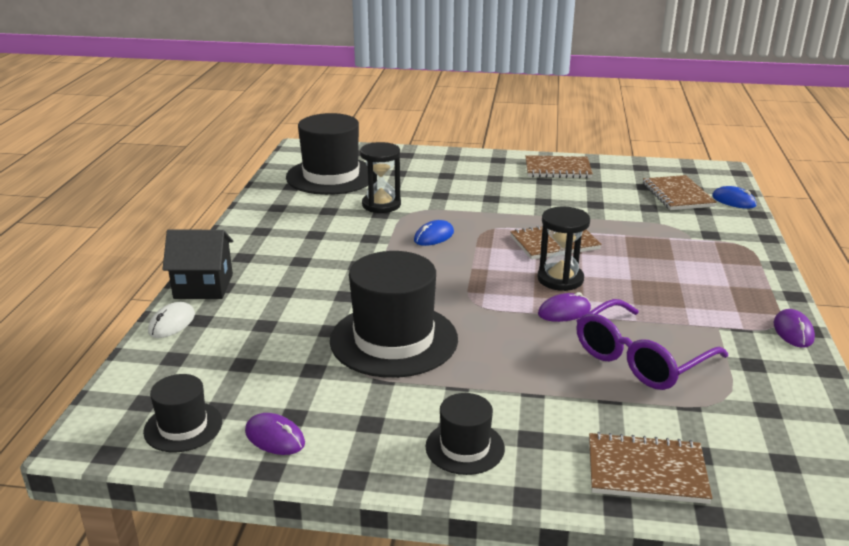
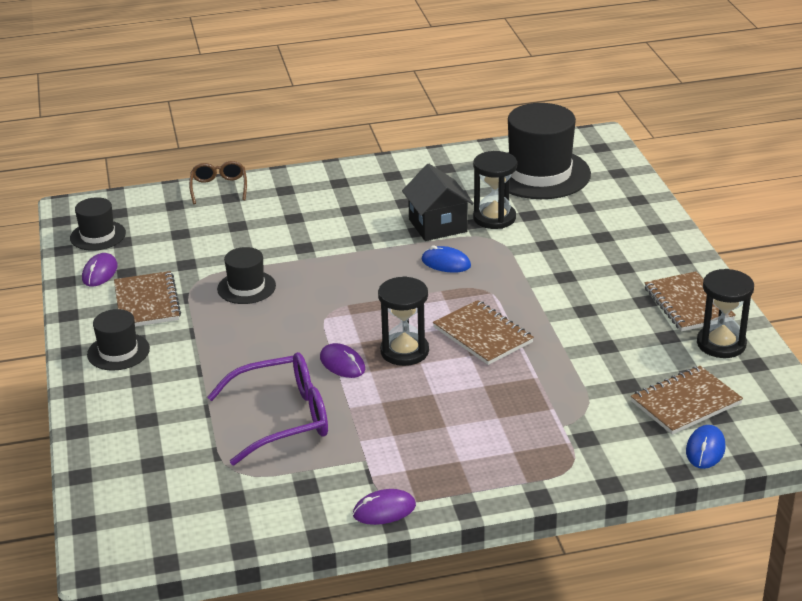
camera: 70 degrees right, 5 degrees up
white mouse [148,302,195,338] -> brown glasses [189,161,247,204]
black house [163,229,233,299] -> black house moved to [402,163,474,241]
black hat [330,251,458,378] -> black hat [217,247,276,304], size x0.52
purple glasses [576,299,728,390] -> purple glasses turned 135 degrees clockwise [207,352,328,465]
brown notebook [589,432,712,504] -> brown notebook moved to [114,271,181,327]
none -> black hourglass [697,269,754,358]

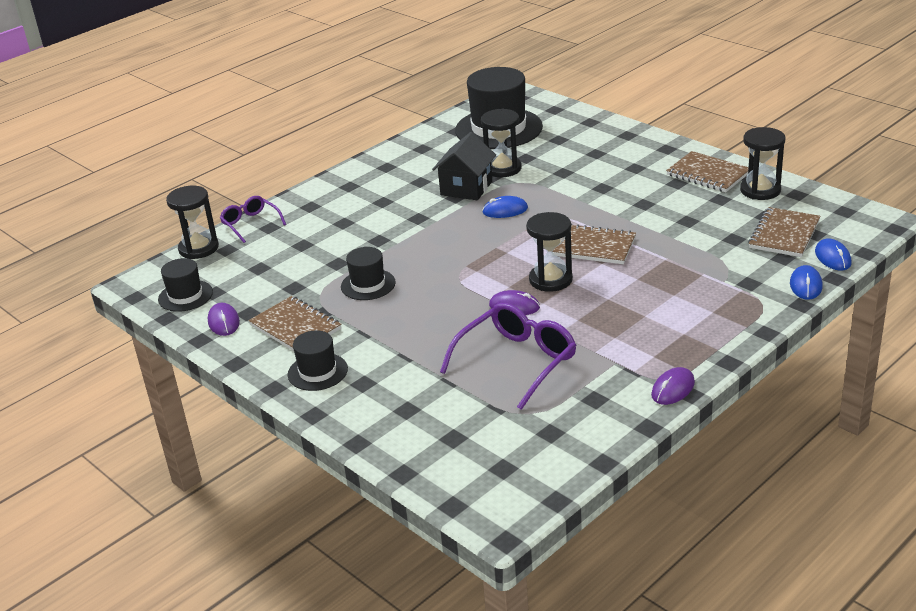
camera: 30 degrees left, 0 degrees up
brown glasses [189,161,247,204] -> purple glasses [220,196,286,243]
black house [402,163,474,241] -> black house turned 75 degrees clockwise [432,132,496,200]
none -> black hourglass [166,186,219,259]
none -> blue mouse [790,265,823,300]

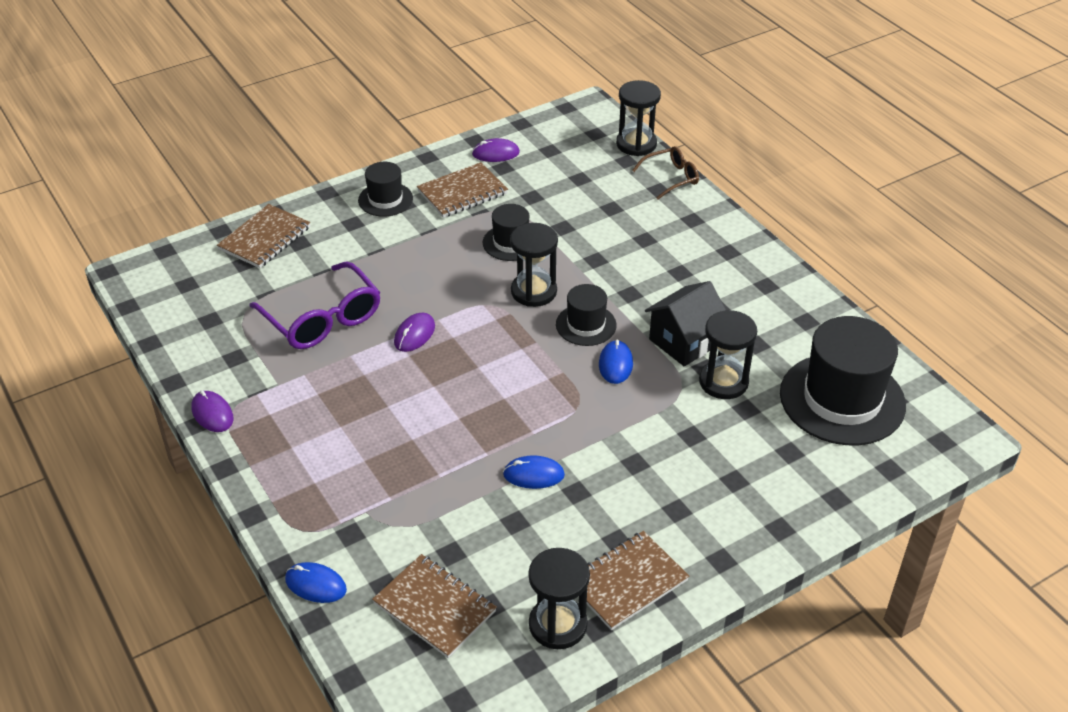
camera: 100 degrees right, 10 degrees up
black hat [158,258,213,312] -> black hat moved to [556,284,617,346]
purple glasses [220,196,286,243] -> brown glasses [632,146,699,200]
black house [432,132,496,200] -> black house turned 75 degrees counterclockwise [645,281,726,366]
black hourglass [526,212,573,292] -> black hourglass moved to [510,223,558,307]
brown notebook [553,224,636,264] -> brown notebook moved to [217,204,310,268]
blue mouse [815,238,851,271] -> blue mouse moved to [503,455,565,489]

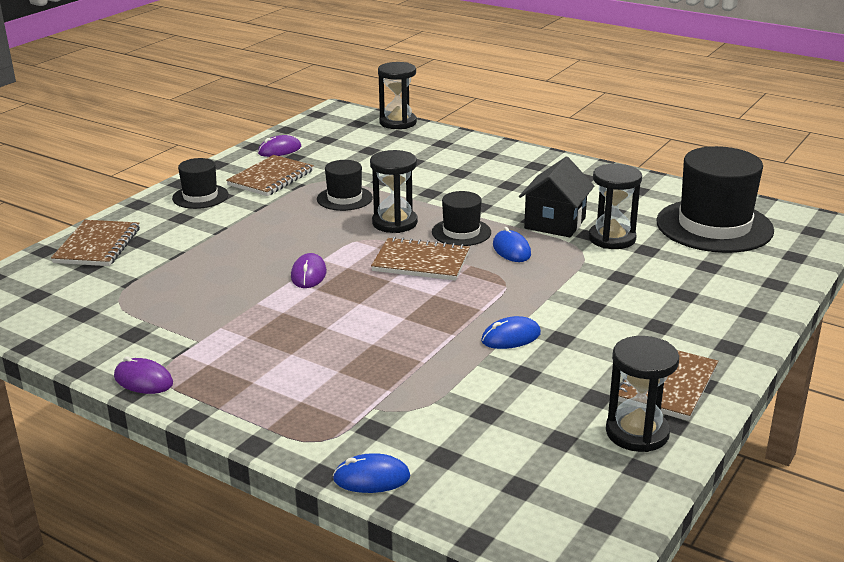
camera: 25 degrees left, 15 degrees down
purple glasses [250,262,381,349] -> none
brown notebook [372,554,497,658] -> brown notebook moved to [371,237,470,281]
brown glasses [632,146,699,200] -> none

